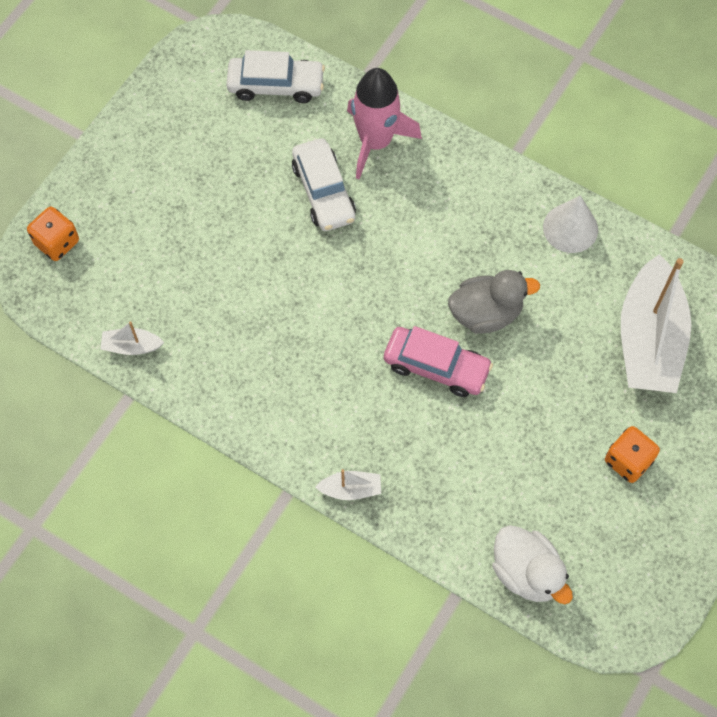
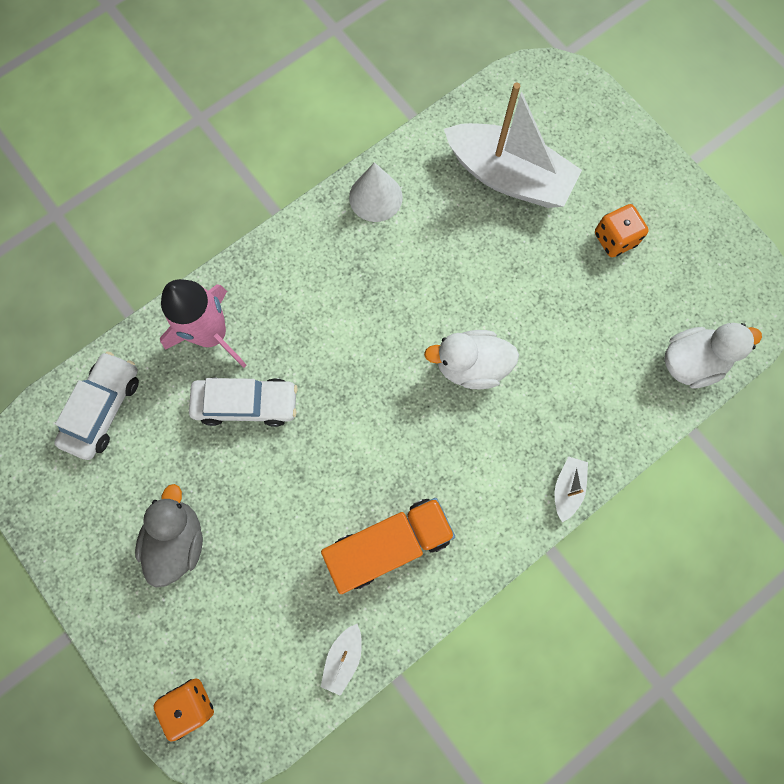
camera: 70 degrees left, 10 degrees up
pink car [384,326,493,397] -> white duck [424,330,519,389]
grey duck [448,270,540,334] -> grey duck moved to [135,484,203,588]
none -> orange truck [321,498,455,594]

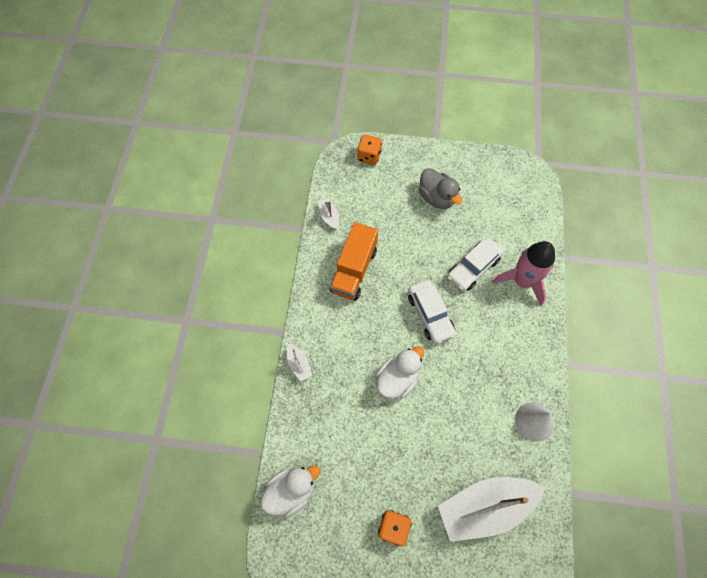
camera: 135 degrees right, 10 degrees down
white car [54,351,139,460] -> white car moved to [408,280,456,344]
white duck [664,323,762,389] -> white duck turned 150 degrees counterclockwise [260,466,320,518]

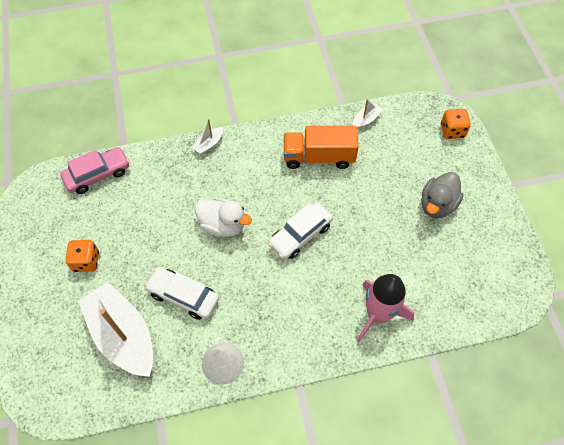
camera: 70 degrees right, 5 degrees down
white duck [260,466,320,518] -> pink car [60,147,129,194]
white car [447,238,504,291] -> white car moved to [144,267,219,320]

